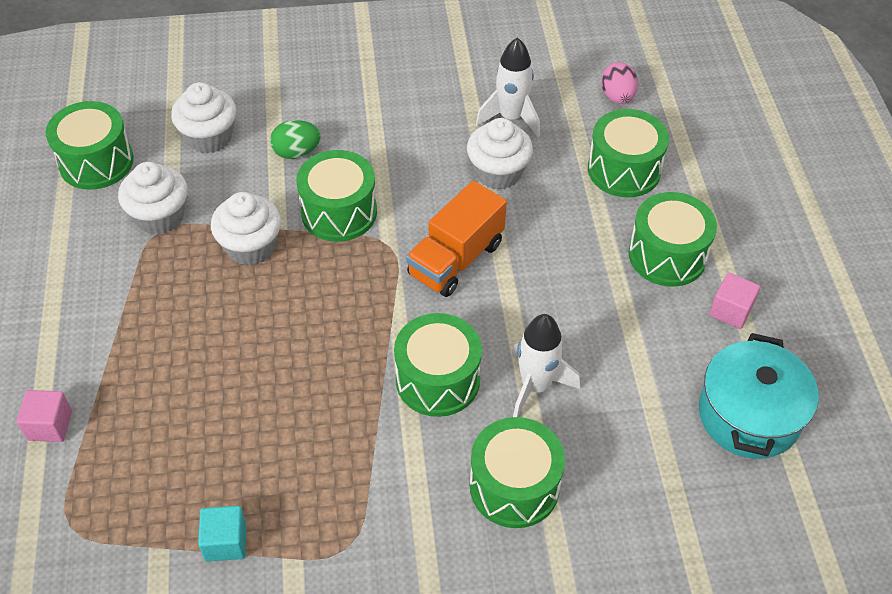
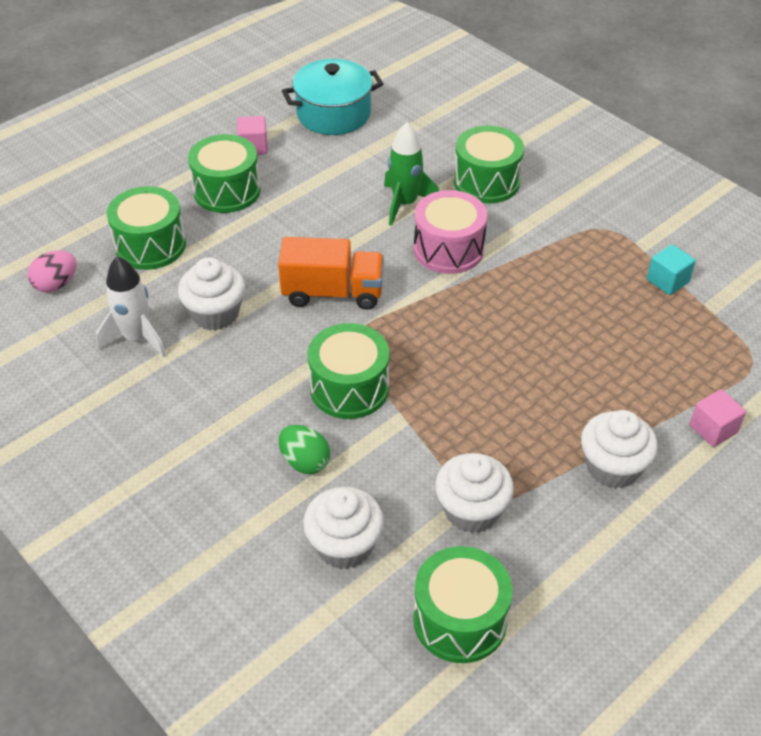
camera: 125 degrees left, 5 degrees down
white cupcake [211,192,281,266] -> white cupcake moved to [581,410,658,489]
green drum [394,313,482,417] -> pink drum [414,190,487,274]
white rocket [512,314,580,417] -> green rocket [384,122,439,226]

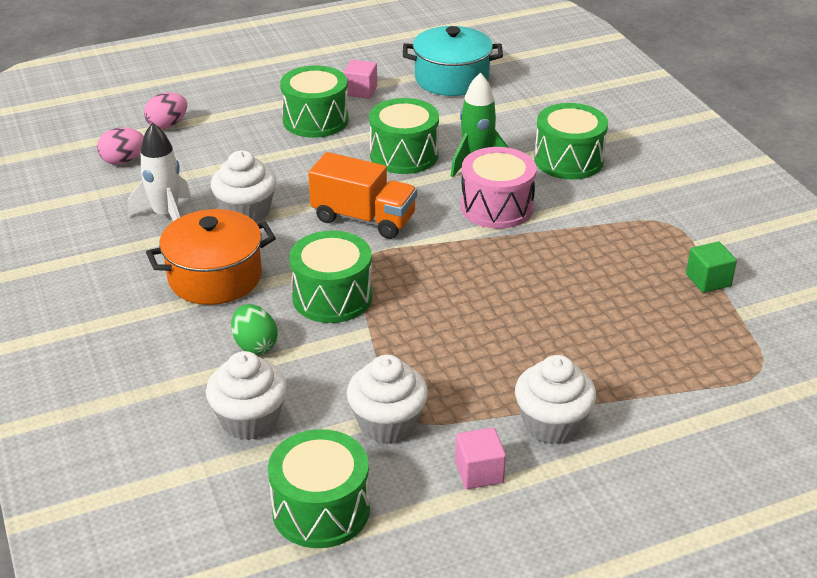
camera: 20 degrees right, 10 degrees down
green drum [107,186,186,270] -> green drum moved to [369,98,439,174]
turquoise cube [647,244,696,295] -> green cube [686,242,737,293]
pink cube [690,389,746,447] -> pink cube moved to [455,428,506,489]
none -> pink egg [144,93,187,129]
none -> orange pot [146,209,276,305]

